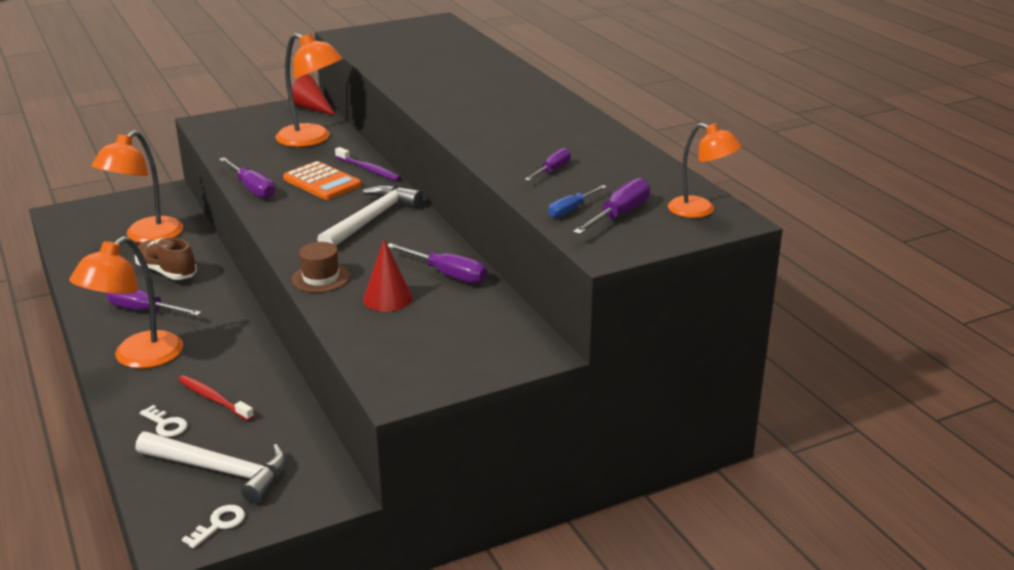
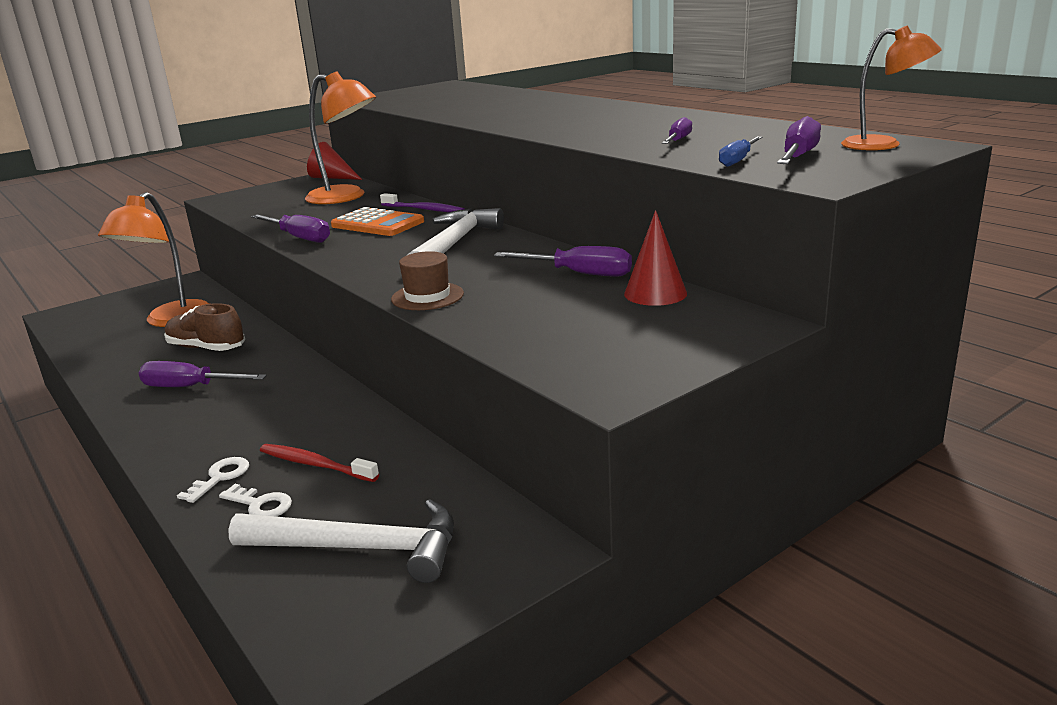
camera: 10 degrees left, 5 degrees down
orange lamp [69,236,183,369] -> none
white key [182,505,245,549] -> white key moved to [177,457,249,503]
red cone [363,239,413,312] -> red cone moved to [624,210,687,306]

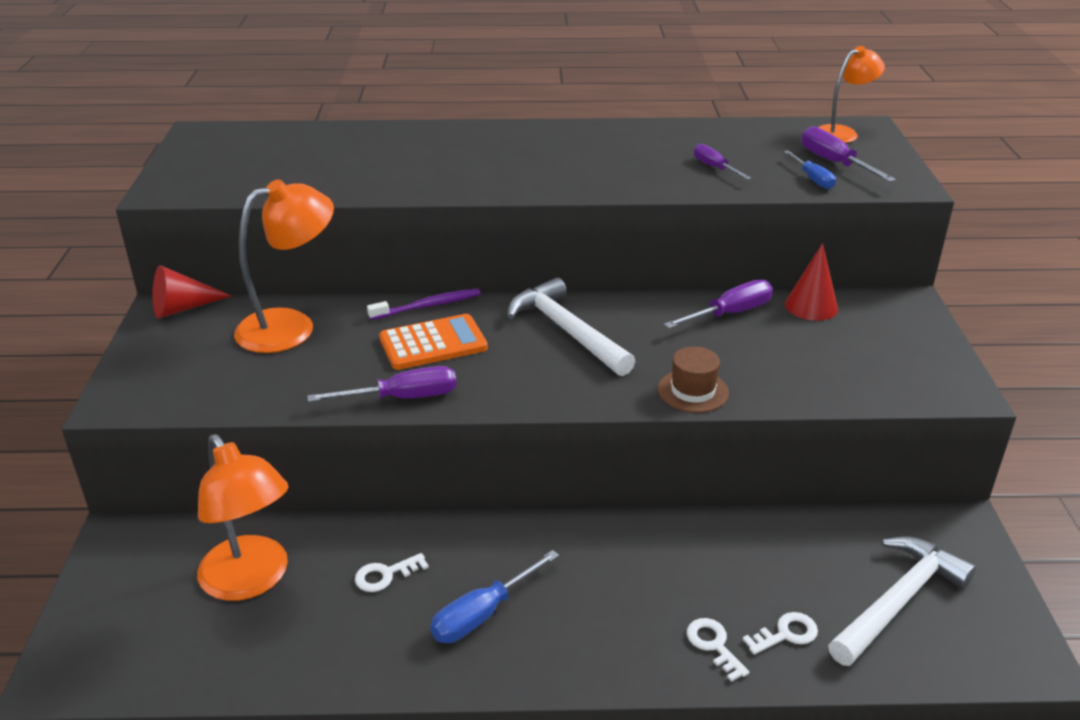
camera: 55 degrees left, 10 degrees up
purple screwdriver [139,361,267,387] -> blue screwdriver [430,550,559,643]
brown shoe [164,303,245,351] -> white key [355,553,429,592]
red toothbrush [260,444,379,482] -> none

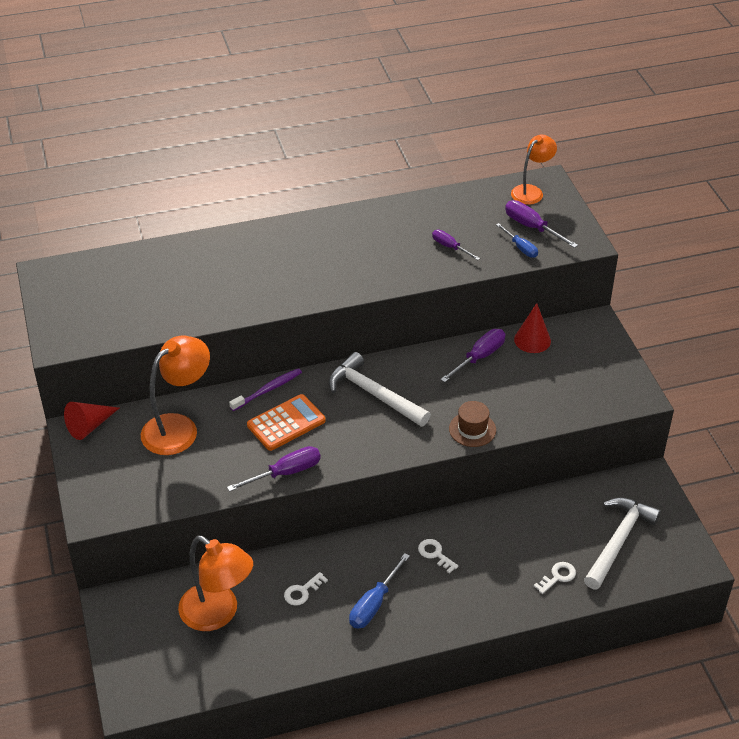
camera: 15 degrees left, 10 degrees up
white key [687,618,749,682] -> white key moved to [418,539,459,574]

